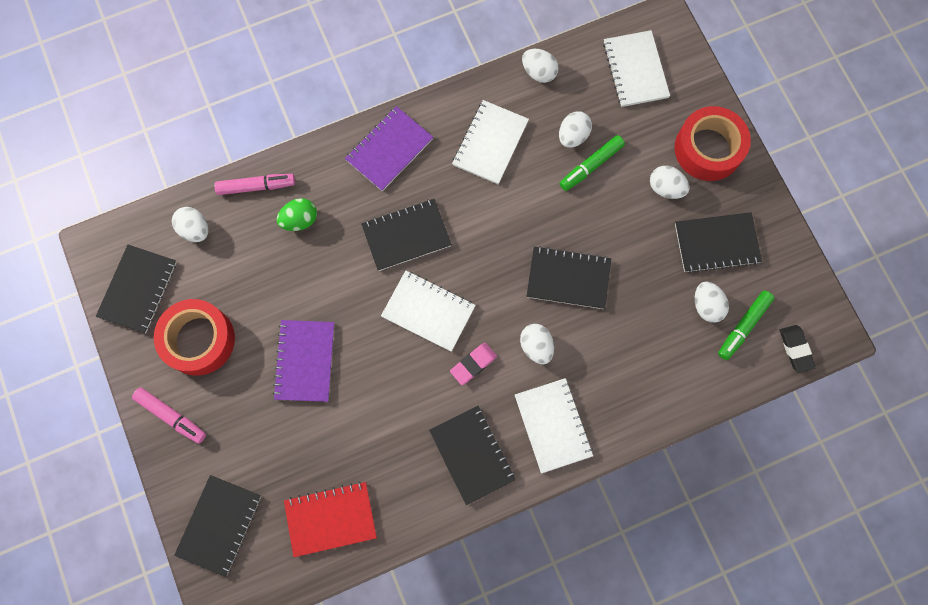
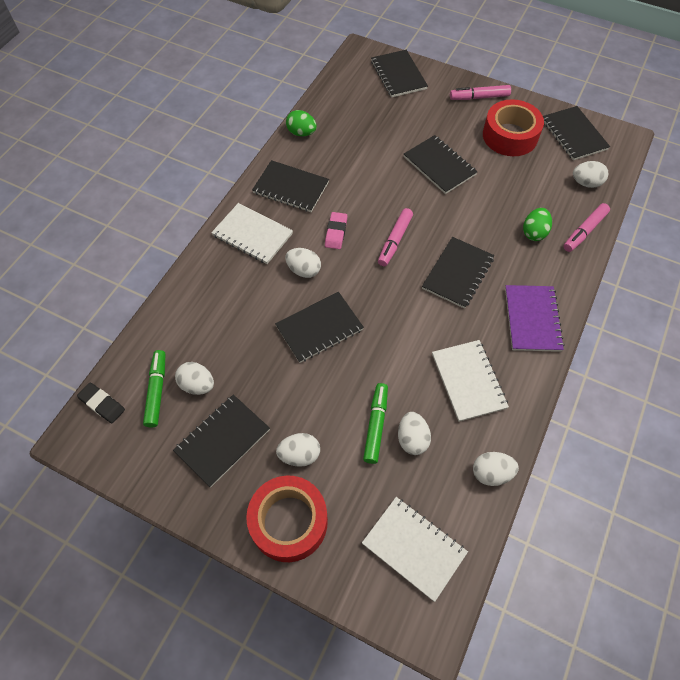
camera: 140 degrees right, 15 degrees down
purple notebook [273,320,334,402] -> black notebook [404,135,478,194]
red notebook [284,481,377,557] -> none
white notebook [381,271,476,352] -> pink marker [378,208,413,266]
none -> green egg [286,110,317,136]

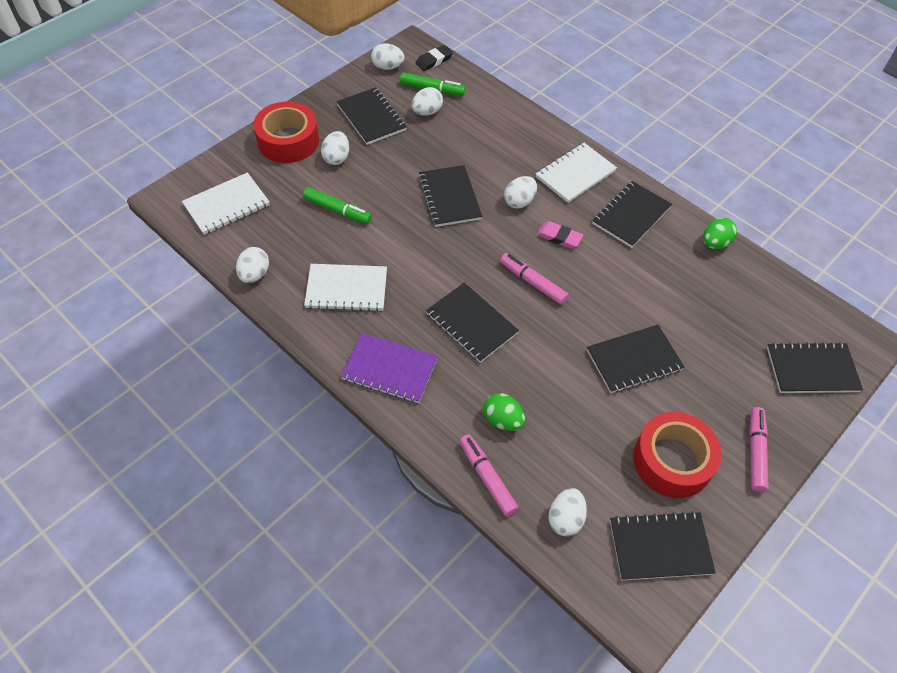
camera: 105 degrees right, 5 degrees down
white egg [398,412,431,455] -> white egg moved to [371,43,404,70]

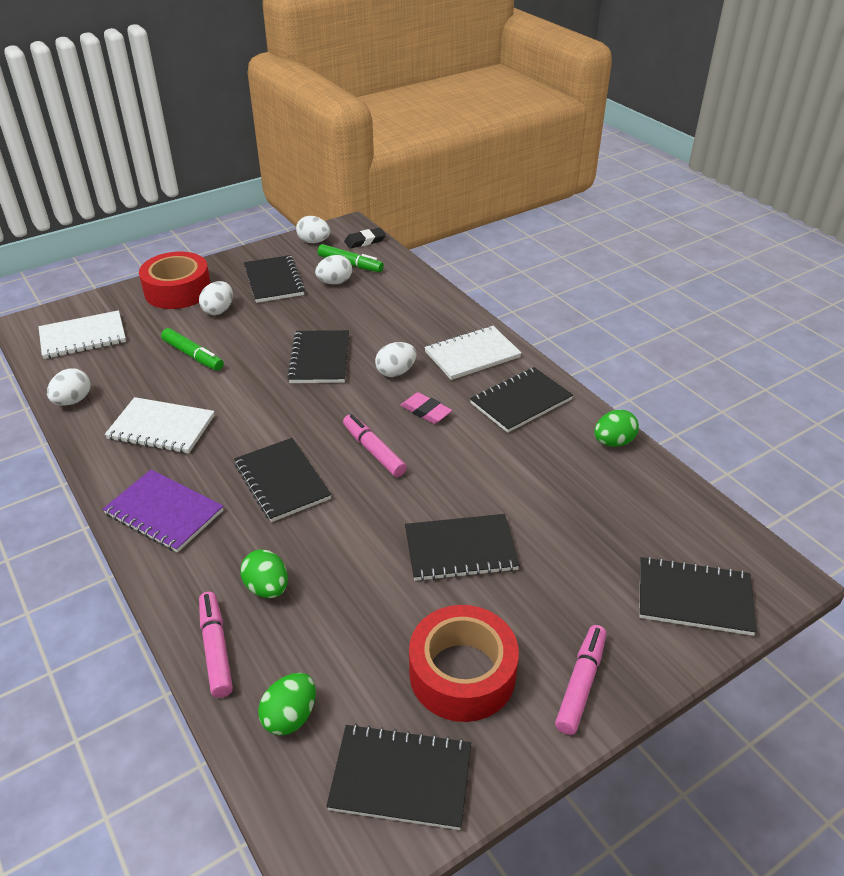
camera: 15 degrees right, 15 degrees down
white egg [548,488,587,536] -> green egg [258,673,316,736]

